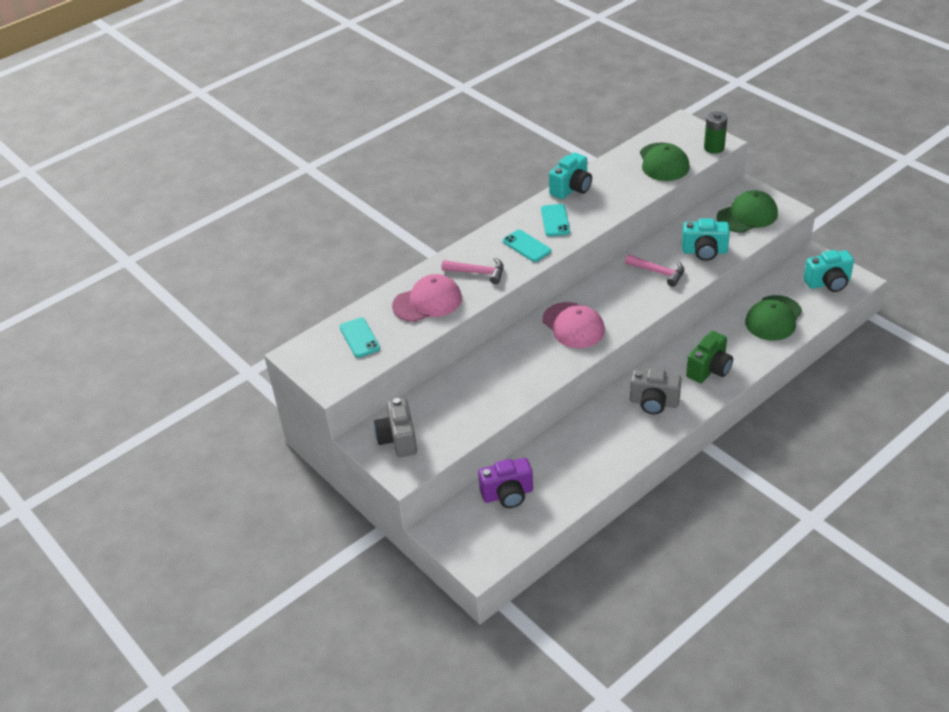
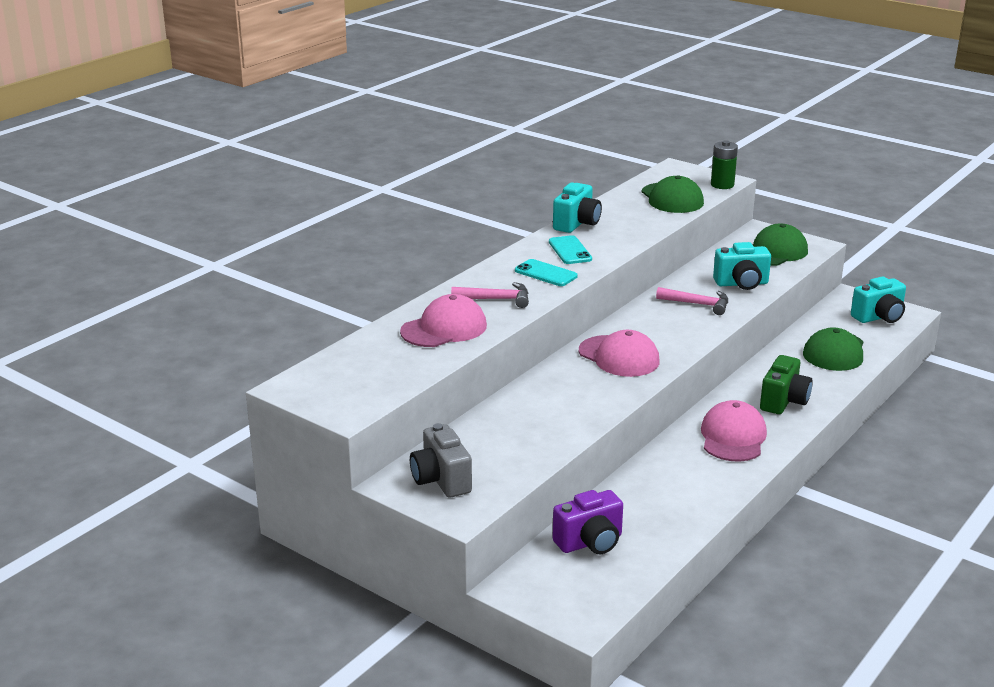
camera: 15 degrees left, 15 degrees down
turquoise phone [340,318,380,358] -> none
grey camera [630,368,682,414] -> pink cap [701,400,767,462]

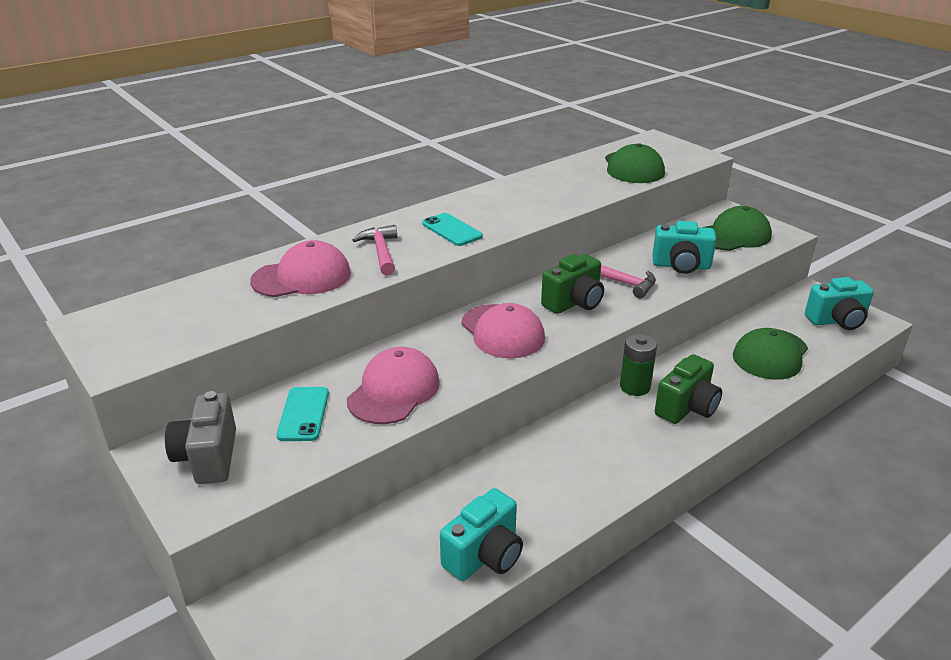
camera: 15 degrees right, 5 degrees up
pink hammer [451,282,529,308] -> pink hammer turned 120 degrees counterclockwise [352,225,397,276]
turquoise phone [549,235,592,264] -> turquoise phone moved to [276,387,329,441]
purple camera [552,490,623,554] -> none
turquoise camera [553,182,602,233] -> turquoise camera moved to [440,488,523,581]
pink cap [701,400,767,462] -> pink cap moved to [347,347,440,424]
green battery [711,140,738,189] -> green battery moved to [620,334,657,396]
none -> green camera [541,254,604,314]

